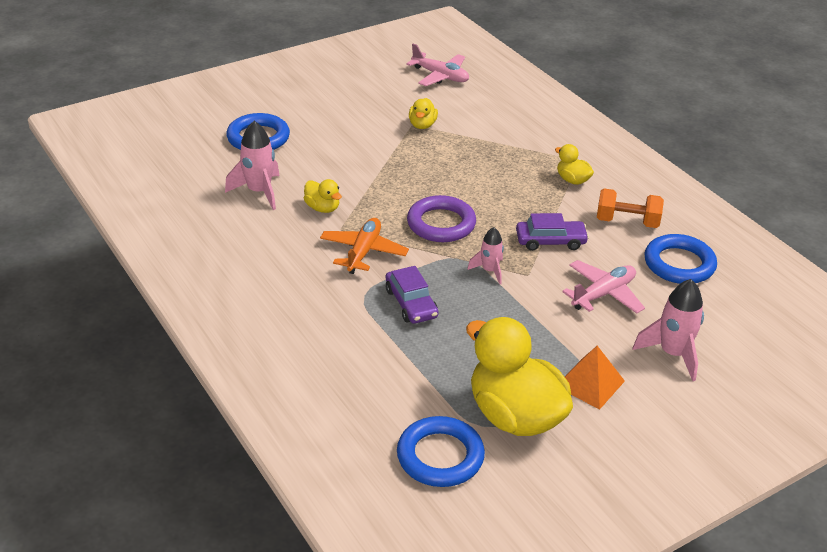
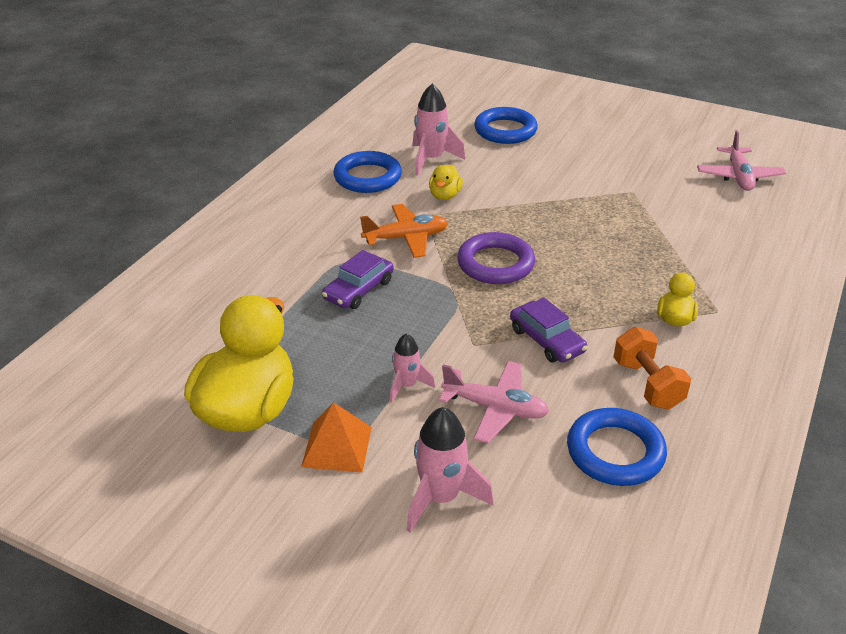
camera: 60 degrees right, 0 degrees up
blue ring [397,416,485,487] -> blue ring moved to [334,151,402,193]
yellow duck [409,98,438,129] -> none
pink rocket [467,227,504,284] -> pink rocket moved to [390,333,435,403]

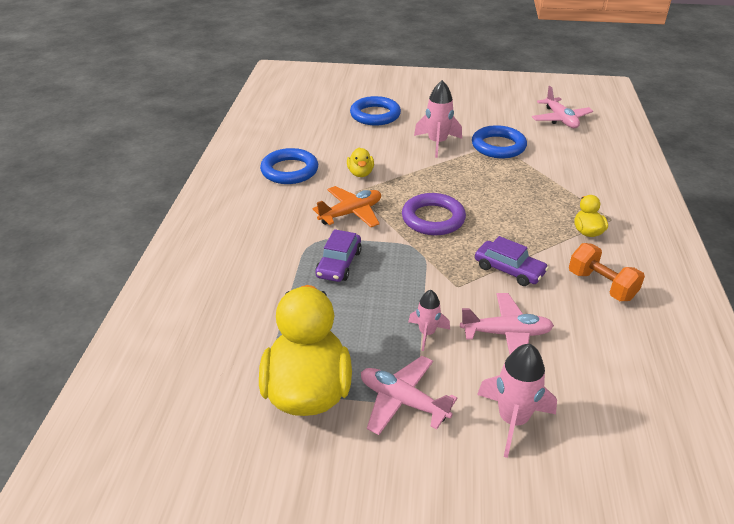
camera: 20 degrees left, 0 degrees up
orange pyramid [301,402,372,472] -> pink plane [361,356,457,435]
pink rocket [413,84,465,176] -> pink rocket moved to [414,80,462,158]
blue ring [567,408,667,486] -> blue ring moved to [472,125,527,158]

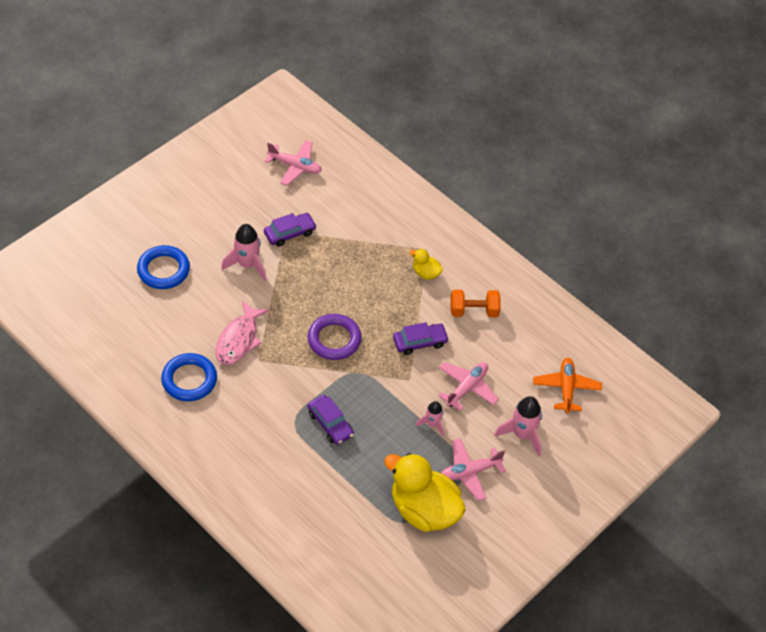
camera: 55 degrees left, 15 degrees up
orange plane [312,186,381,227] -> orange plane moved to [533,358,602,413]
yellow duck [347,148,374,177] -> pink fish [216,301,269,365]
blue ring [472,125,527,158] -> purple car [264,213,317,247]

